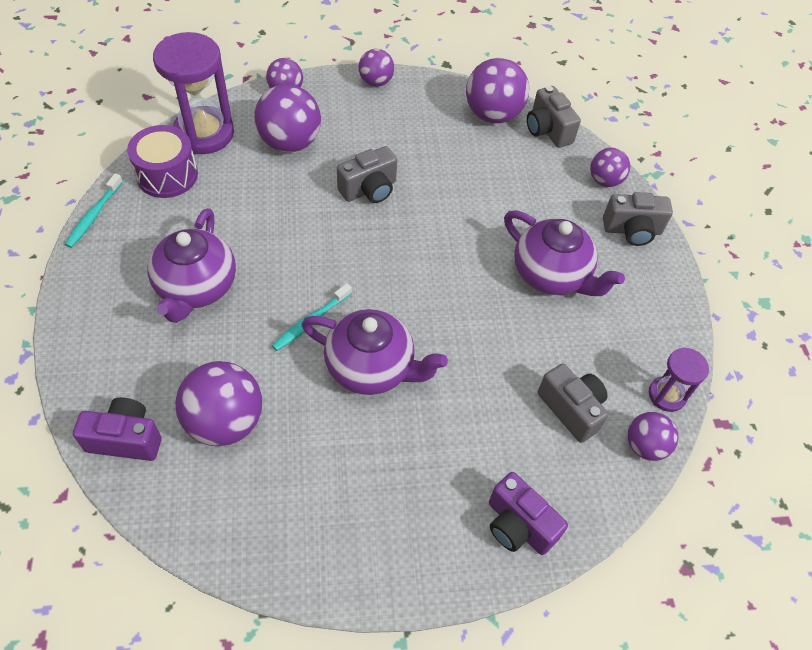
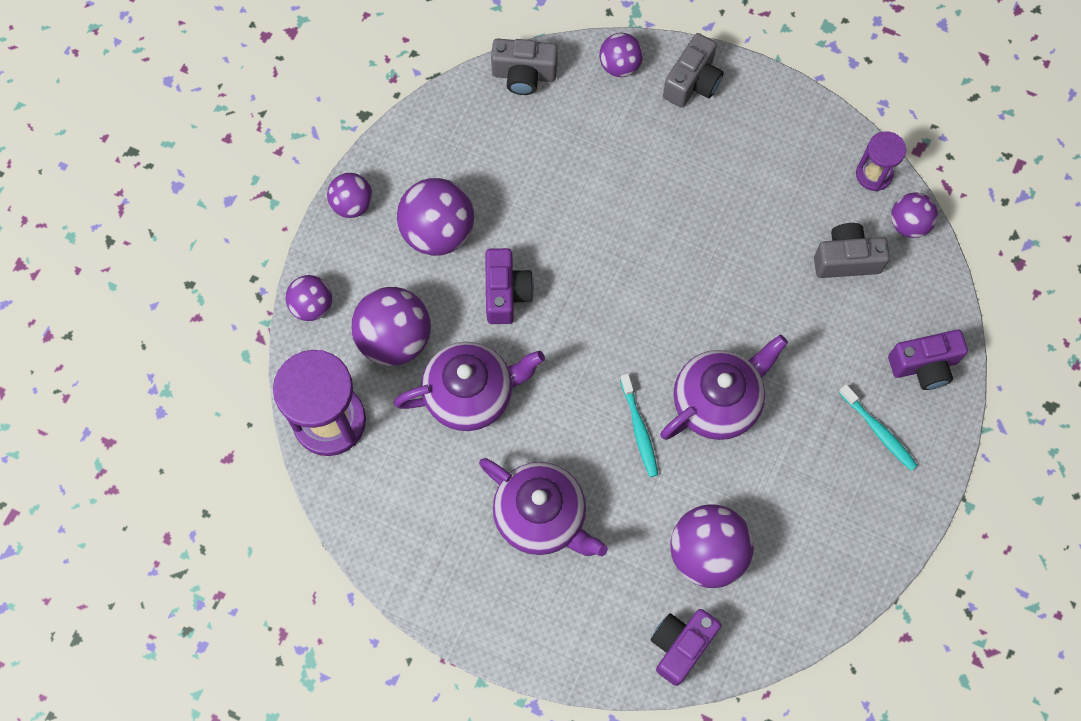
camera: 55 degrees left, 15 degrees up
turquoise toothbrush [65,173,123,248] -> turquoise toothbrush moved to [839,384,918,471]
purple drum [127,125,198,198] -> none
grey camera [337,146,397,203] -> purple camera [485,248,534,324]
purple ball [466,58,529,123] -> purple ball moved to [397,178,474,256]
purple teapot [504,210,625,296] -> purple teapot moved to [394,342,545,431]

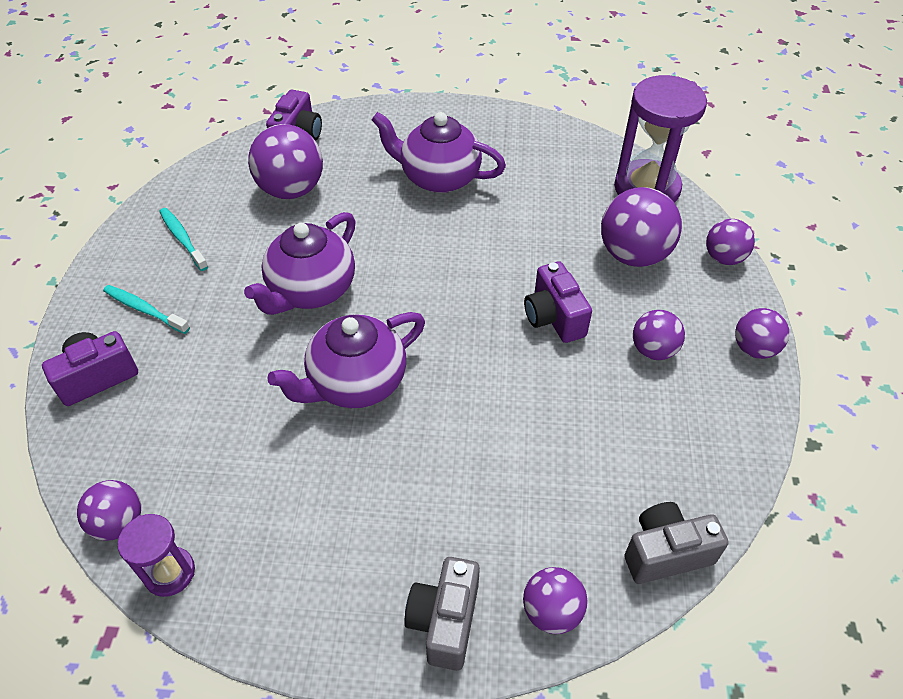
camera: 160 degrees right, 20 degrees down
purple teapot [394,342,545,431] -> purple teapot moved to [268,312,425,408]
purple ball [397,178,474,256] -> purple ball [633,310,685,360], size x0.59
turquoise toothbrush [620,374,658,477] -> turquoise toothbrush moved to [159,208,208,271]
grey camera [814,223,890,278] -> none

